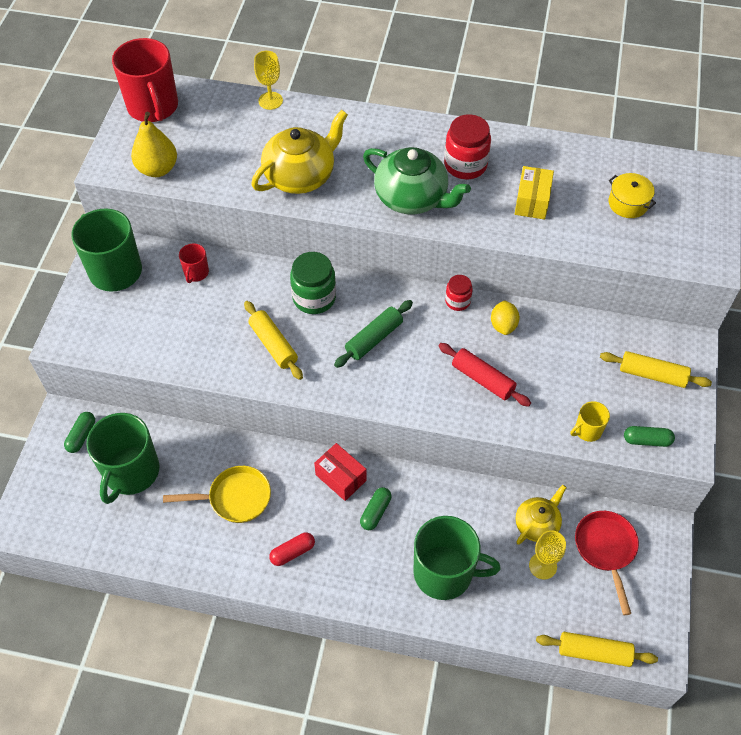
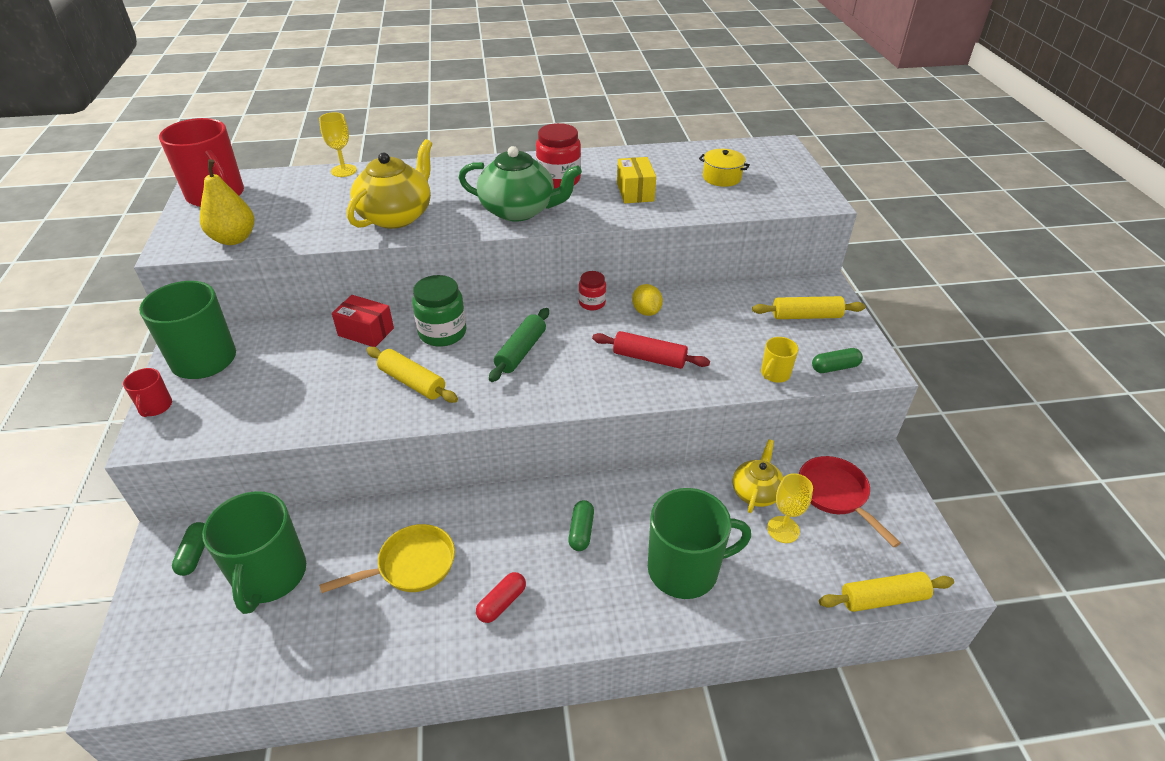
camera: 20 degrees left, 15 degrees down
red mug [179,243,209,283] -> red mug moved to [123,368,172,417]
red box [314,443,367,501] -> red box moved to [332,295,394,347]

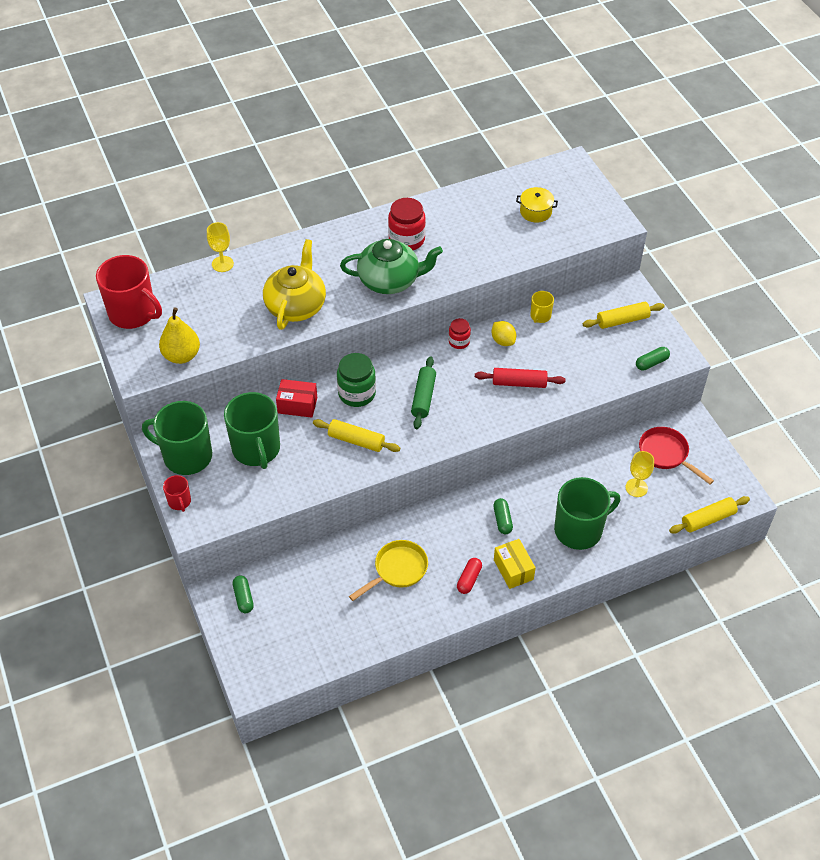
camera: 15 degrees left, 10 degrees up
green mug [202,491,306,614] -> green mug moved to [224,392,280,469]
yellow box [617,157,656,203] -> yellow box moved to [494,539,536,589]
yellow teapot [732,439,783,513] -> none
yellow mug [761,337,798,383] -> yellow mug moved to [530,291,554,323]

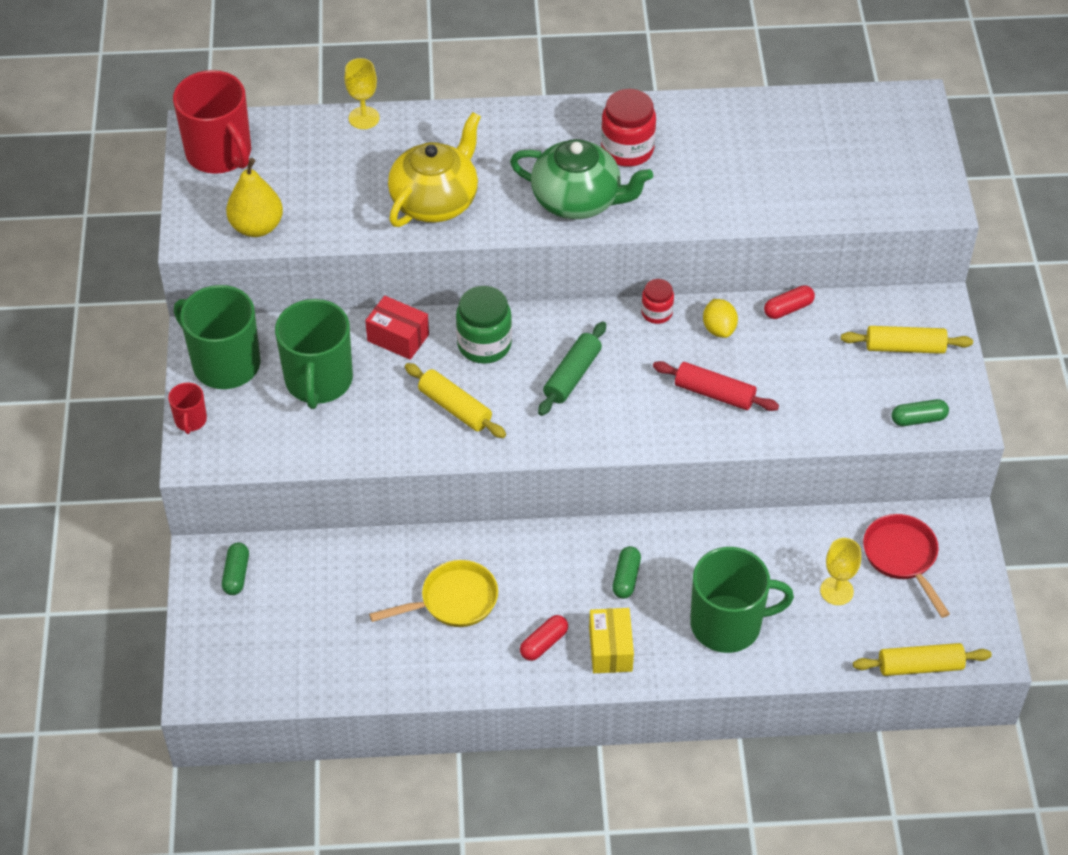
camera: 20 degrees right, 0 degrees up
yellow pot [516,187,558,223] -> none
yellow mug [530,291,554,323] -> red capsule [764,285,815,319]

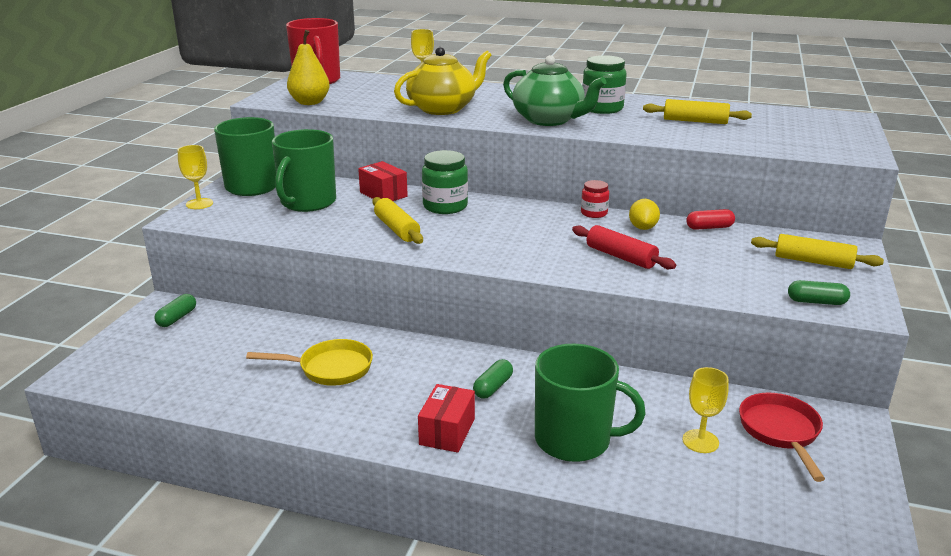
camera: 20 degrees right, 25 degrees down
red mug [168,383,207,434] -> yellow goblet [178,145,213,209]
red capsule [520,615,568,661] -> none
green rolling pin [538,322,606,416] -> none
yellow box [589,608,634,673] -> red box [418,384,475,453]
red jar [601,89,656,167] -> green jar [582,55,627,114]
yellow rolling pin [853,643,992,676] -> yellow rolling pin moved to [643,99,752,124]

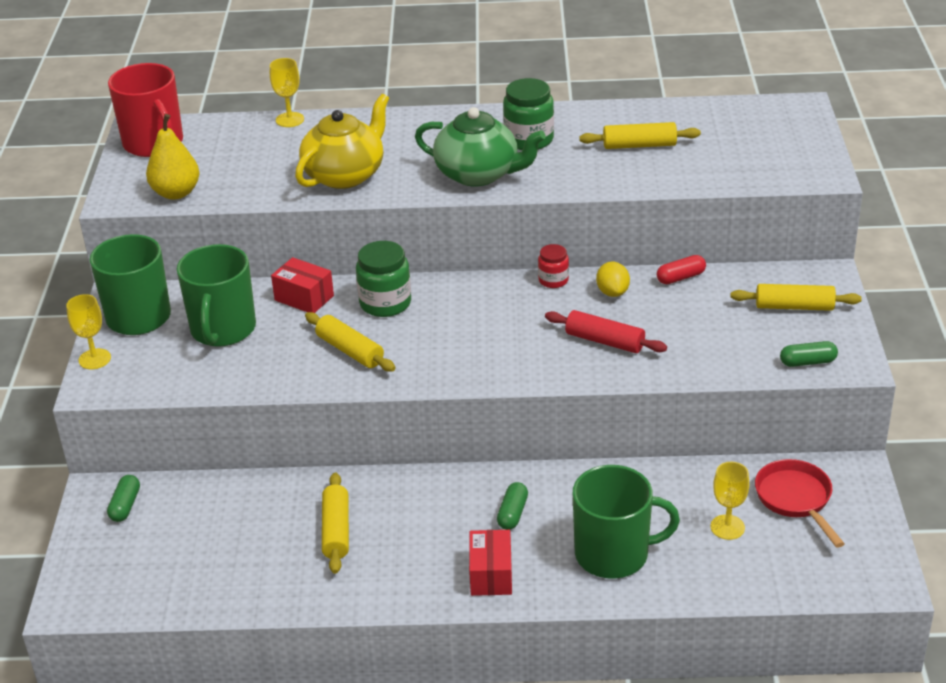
camera: 15 degrees left, 10 degrees up
yellow pan [246,339,373,386] -> yellow rolling pin [322,472,349,574]

